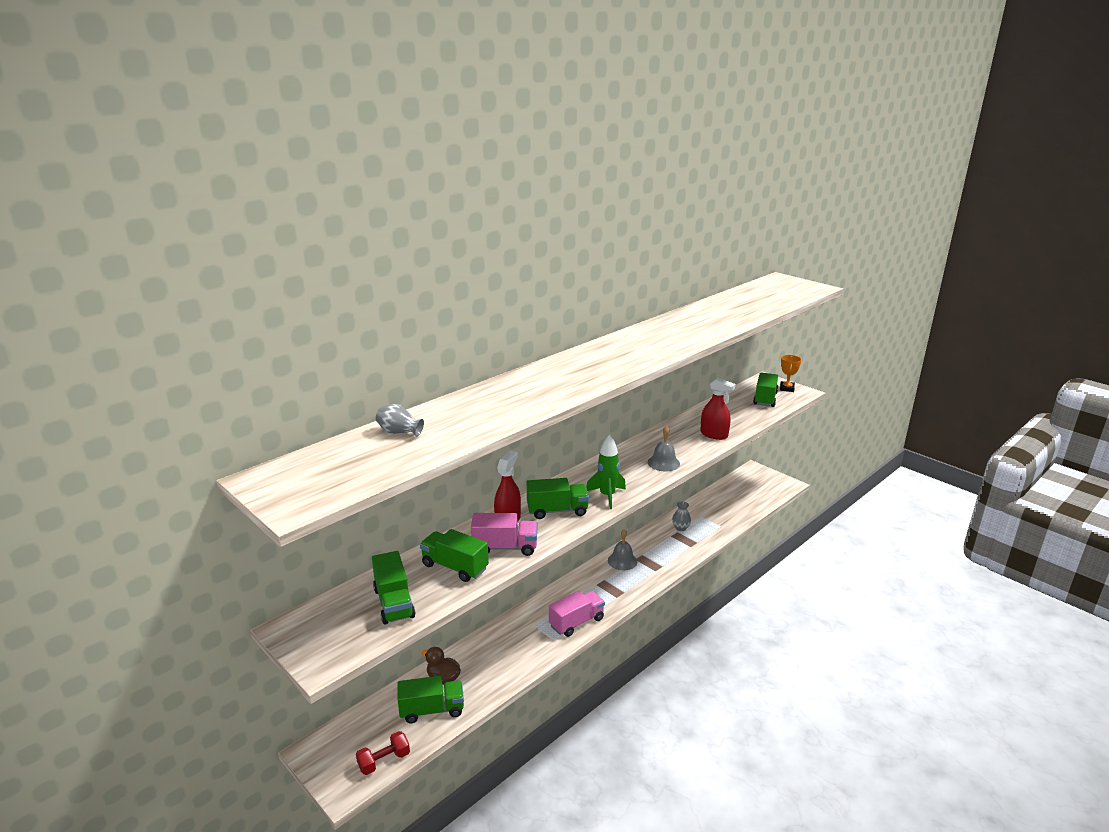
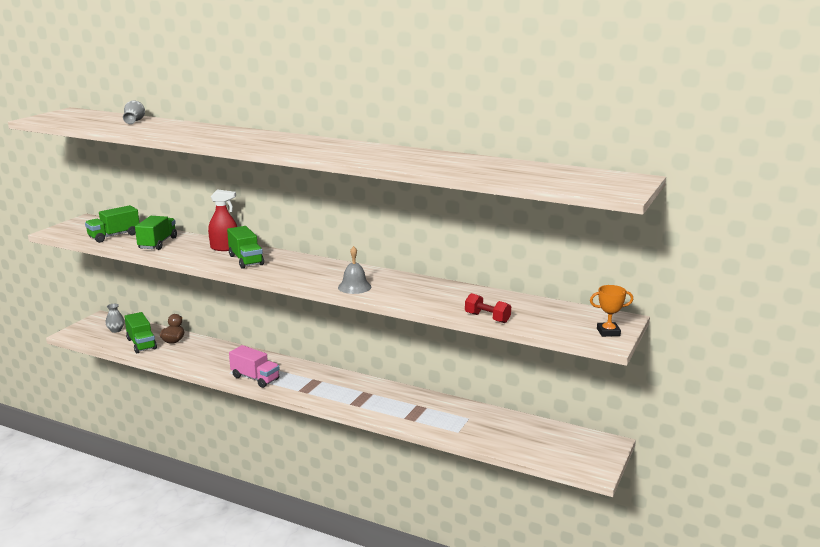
camera: 70 degrees right, 5 degrees down
red dumbbell [356,731,410,775] -> red dumbbell moved to [465,293,511,323]
pink truck [471,513,537,556] -> none
green rocket [586,434,626,509] -> none
grey bell [608,529,638,570] -> none
grey vase [672,501,691,531] -> grey vase moved to [106,304,125,333]
red spray bottle [700,378,736,440] -> none
green truck [753,372,778,407] -> none

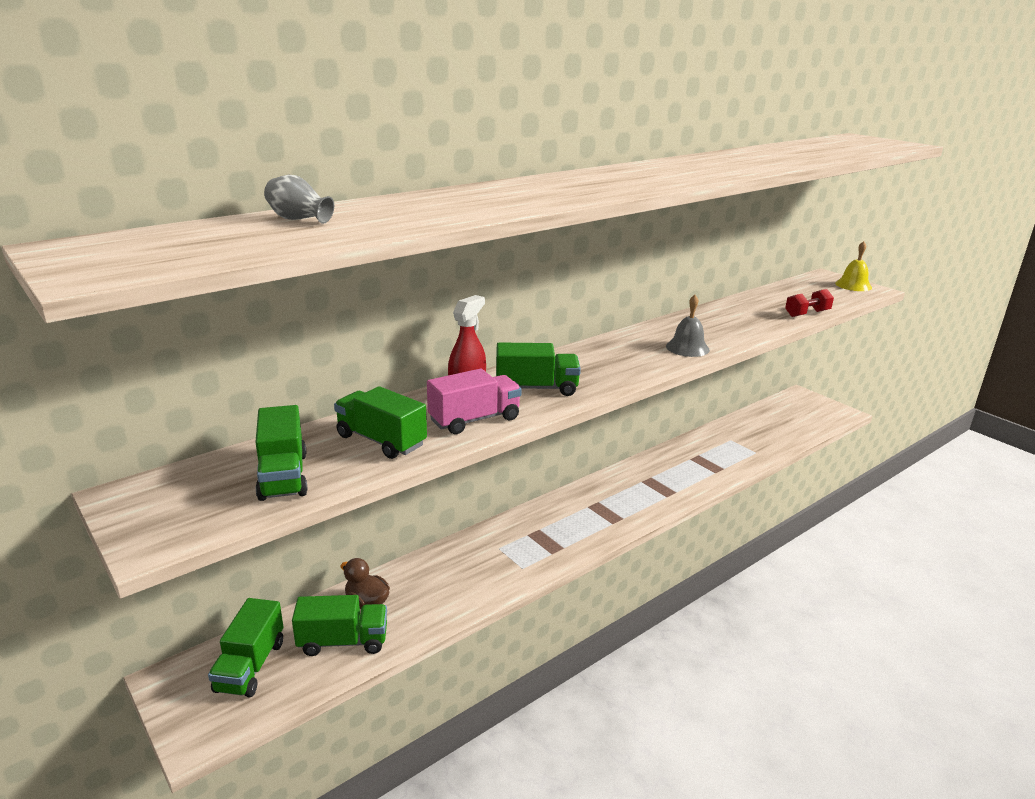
camera: 65 degrees left, 5 degrees up
grey vase [106,304,125,333] -> green truck [208,598,283,698]
pink truck [229,345,279,388] -> pink truck moved to [427,369,522,434]
orange trophy [590,285,633,337] -> yellow bell [835,241,872,291]

